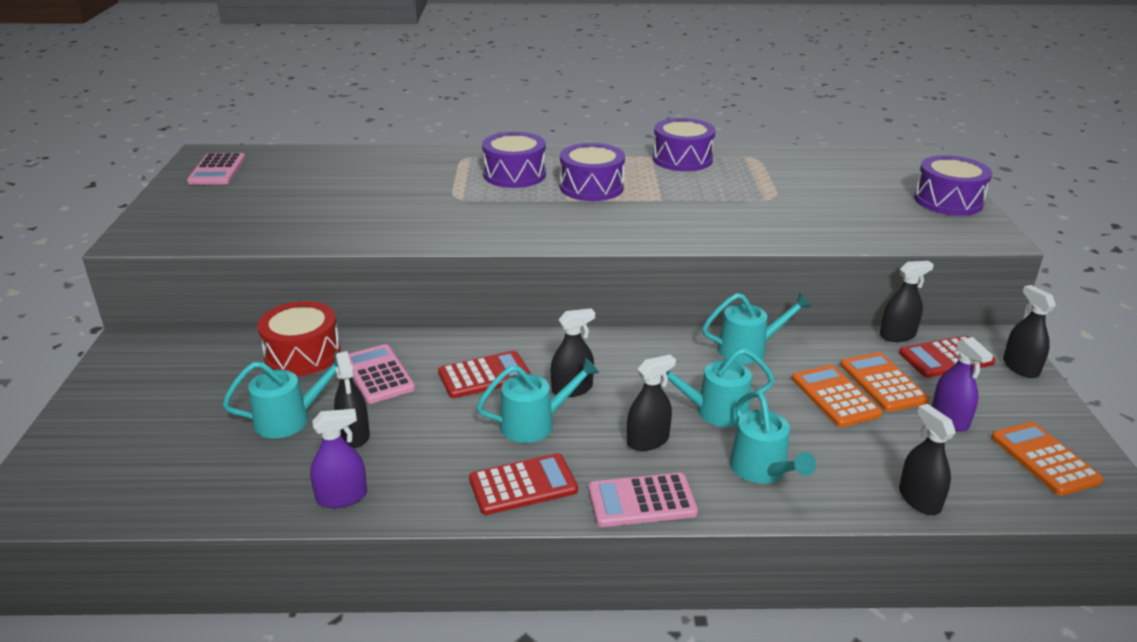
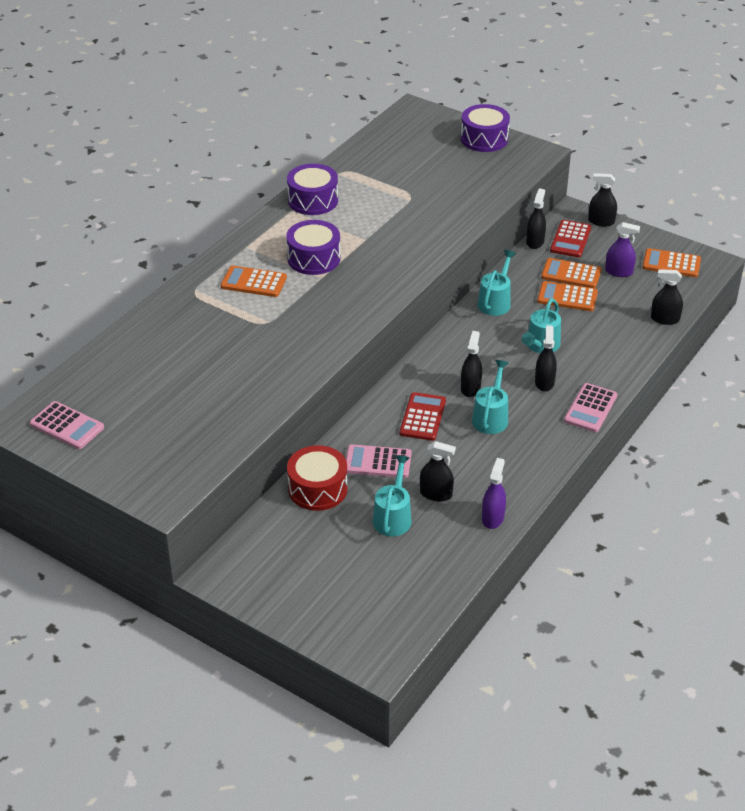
camera: 55 degrees left, 10 degrees up
red calculator [469,453,578,515] -> none
purple drum [482,132,546,188] -> orange calculator [221,266,287,297]
turquoise watering can [730,391,816,484] -> none

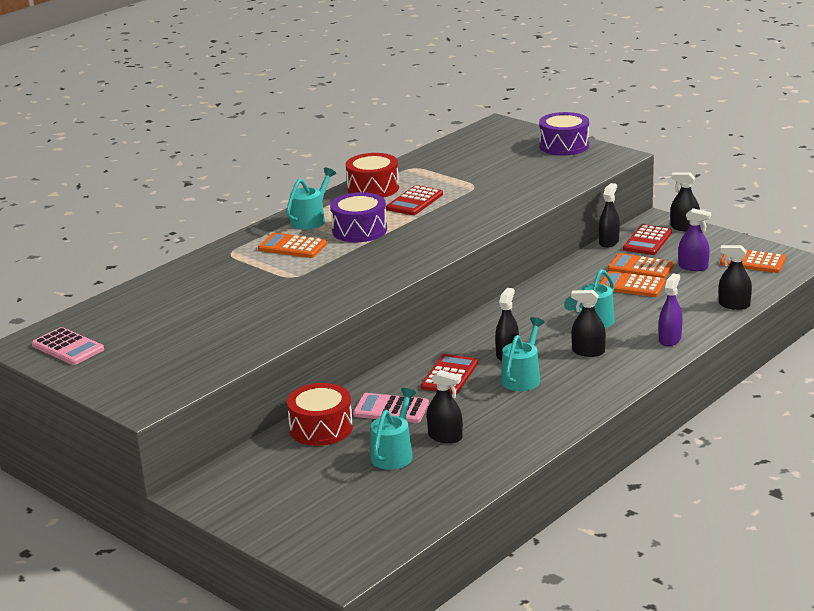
camera: 10 degrees right, 15 degrees down
purple drum [287,164,338,215] -> red drum [346,153,399,198]
turquoise watering can [478,250,516,316] -> turquoise watering can moved to [286,168,336,230]
purple spray bottle [482,458,506,529] -> purple spray bottle moved to [659,273,683,346]
black spray bottle [535,325,557,392] -> black spray bottle turned 90 degrees counterclockwise [571,290,606,357]
pink calculator [564,383,617,432] -> none
none -> red calculator [386,185,443,215]

